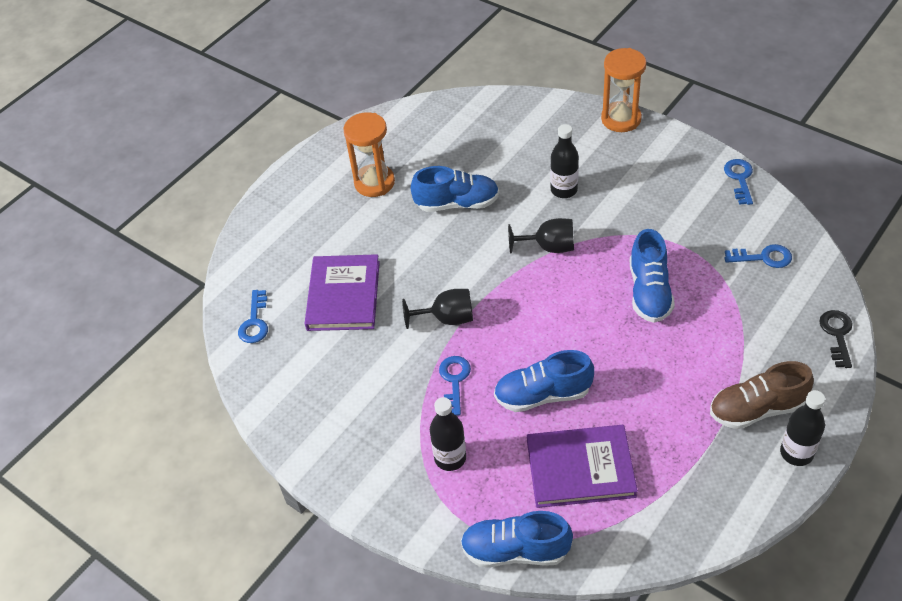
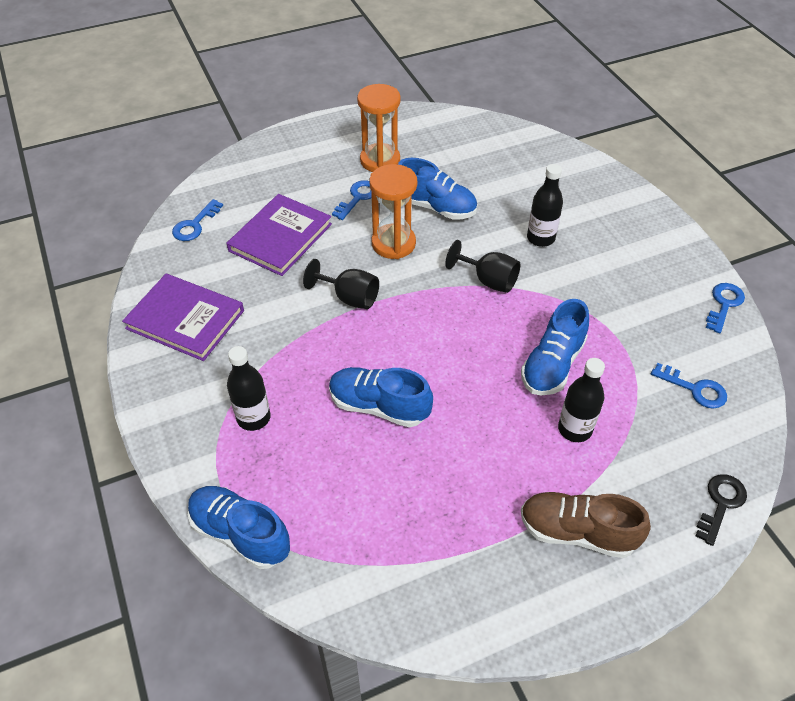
camera: 25 degrees right, 0 degrees up
blue key [439,356,471,416] -> blue key moved to [332,180,372,220]
purple book [527,425,638,508] -> purple book moved to [122,274,244,361]
orange hourglass [601,48,646,132] -> orange hourglass moved to [369,164,417,259]
black bottle [780,390,825,466] -> black bottle moved to [558,358,605,442]

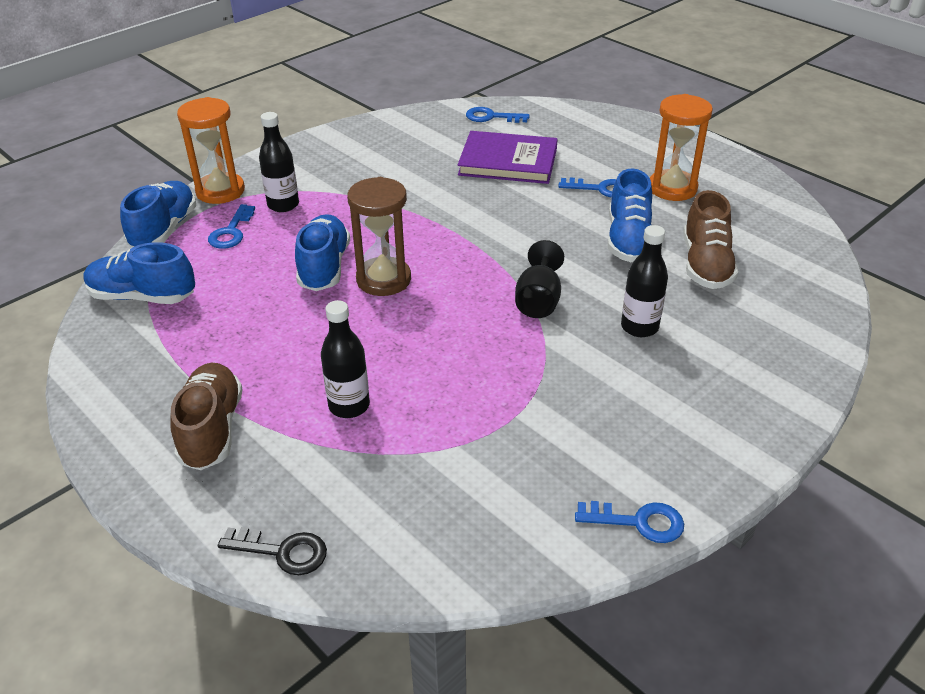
camera: 70 degrees right, 10 degrees down
purple book [122,274,244,361] -> none
black goblet [303,259,379,309] -> none
orange hourglass [369,164,417,259] -> orange hourglass moved to [177,97,245,204]
blue shoe [521,299,589,396] -> blue shoe moved to [84,242,195,304]
blue key [651,363,727,409] -> blue key moved to [208,204,255,249]
none -> brown hourglass [347,177,411,296]
none -> brown shoe [683,190,738,289]

